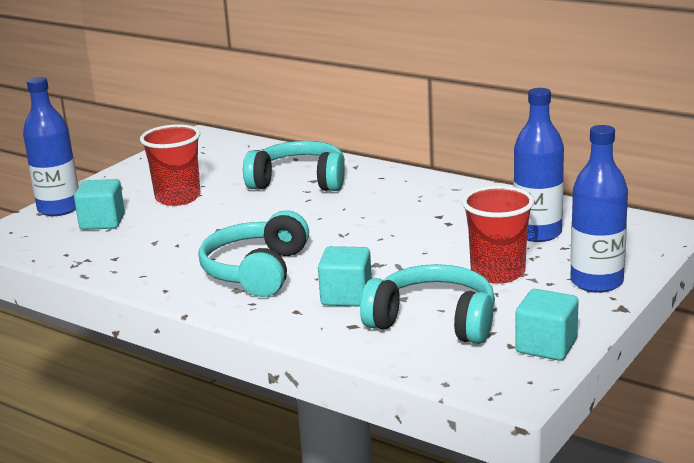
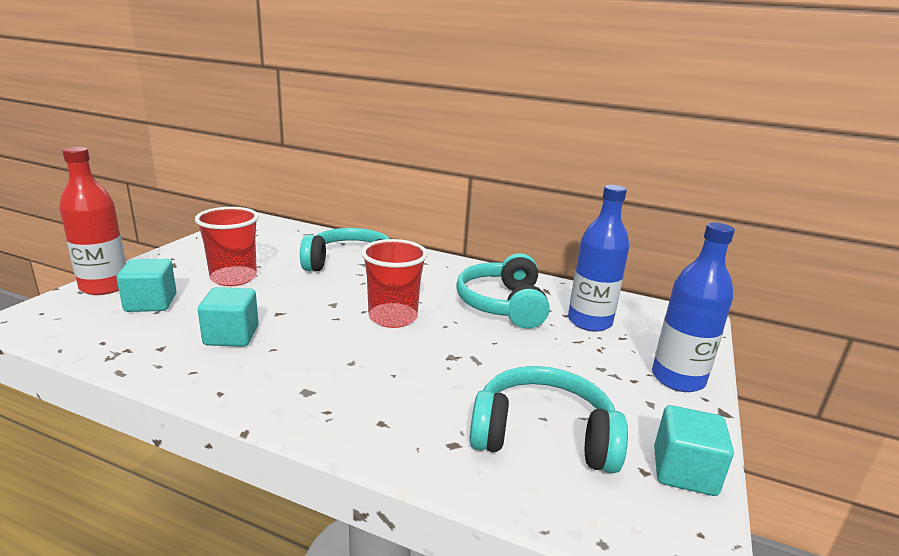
camera: 15 degrees left, 0 degrees up
blue bottle [23,77,79,216] -> red bottle [59,147,126,295]
turquoise headphones [199,210,309,297] -> turquoise headphones moved to [456,253,550,329]
turquoise cube [318,246,372,307] -> turquoise cube moved to [198,287,259,347]
red cup [462,186,534,284] -> red cup moved to [361,239,428,328]

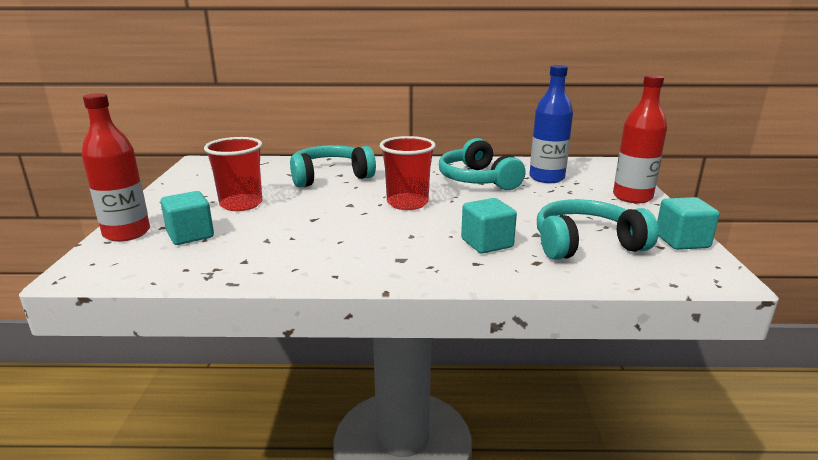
camera: 20 degrees left, 0 degrees up
turquoise cube [198,287,259,347] -> turquoise cube moved to [461,198,517,254]
blue bottle [652,222,735,392] -> red bottle [613,75,667,203]

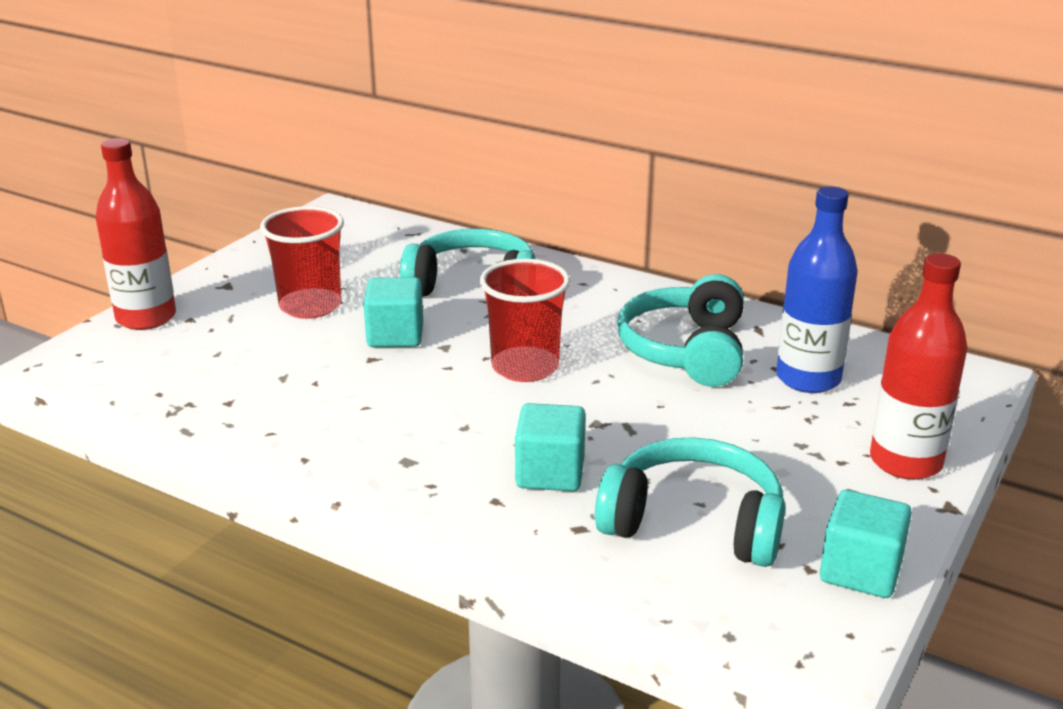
camera: 30 degrees right, 5 degrees up
turquoise cube [160,191,214,245] -> turquoise cube moved to [363,277,423,347]

